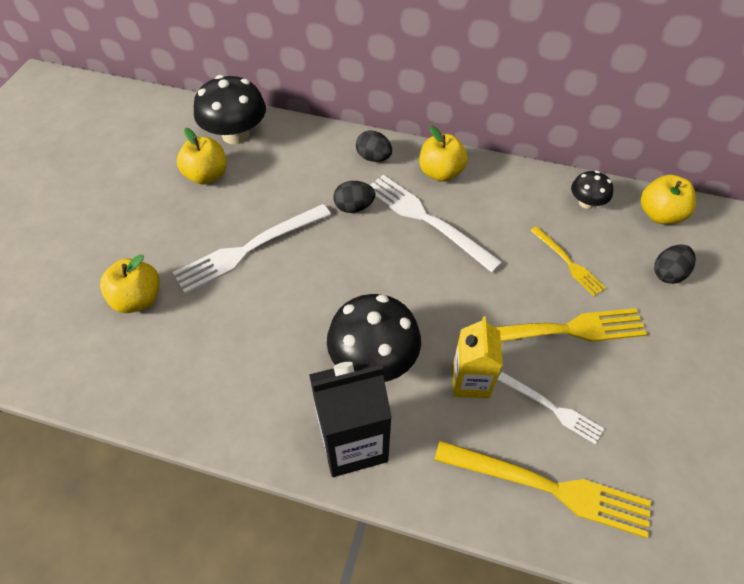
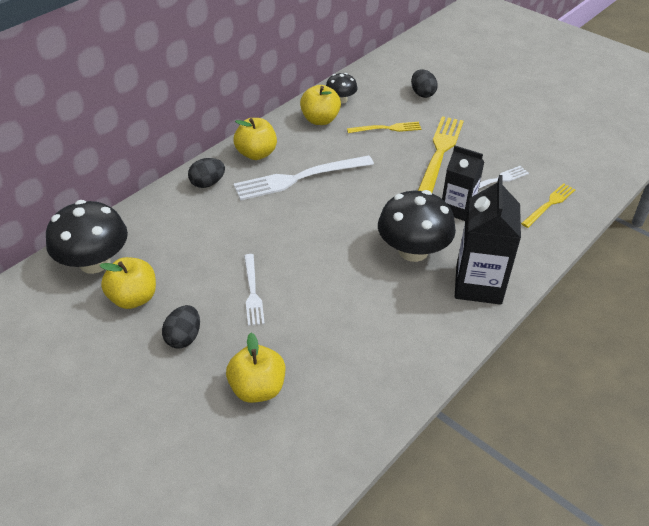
camera: 65 degrees left, 10 degrees down
white fork [173,204,331,294] -> white fork [244,254,265,326], size x0.56
black egg [333,181,375,213] -> black egg moved to [162,305,200,349]
yellow fork [434,440,651,538] -> yellow fork [521,183,576,228], size x0.56
yellow carton [453,317,503,398] -> black carton [442,146,484,221]
yellow apple [641,175,696,224] -> yellow apple moved to [300,85,341,125]

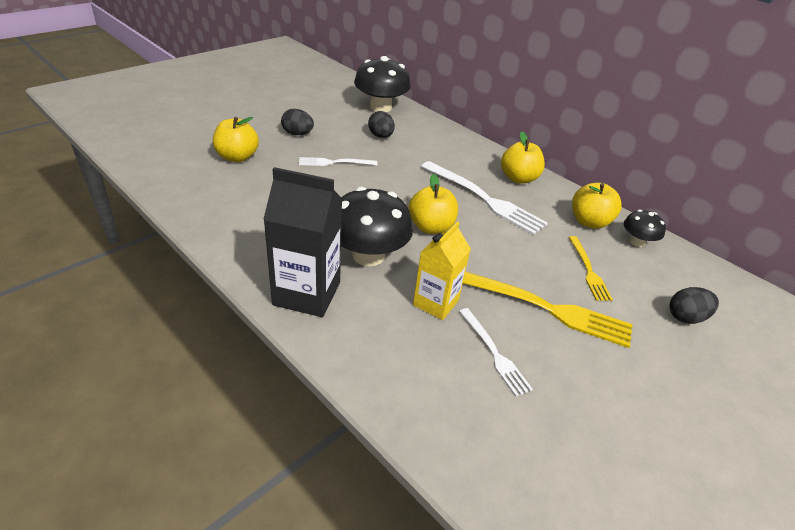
camera: 90 degrees right, 5 degrees down
yellow apple [99,257,156,309] -> yellow apple moved to [409,174,458,234]
black egg [188,158,225,188] -> black egg moved to [368,111,395,138]
white fork [234,155,374,201] -> white fork turned 150 degrees clockwise [421,161,548,235]
black carton [442,146,484,221] -> yellow carton [413,221,471,320]
yellow fork [521,183,576,228] -> none

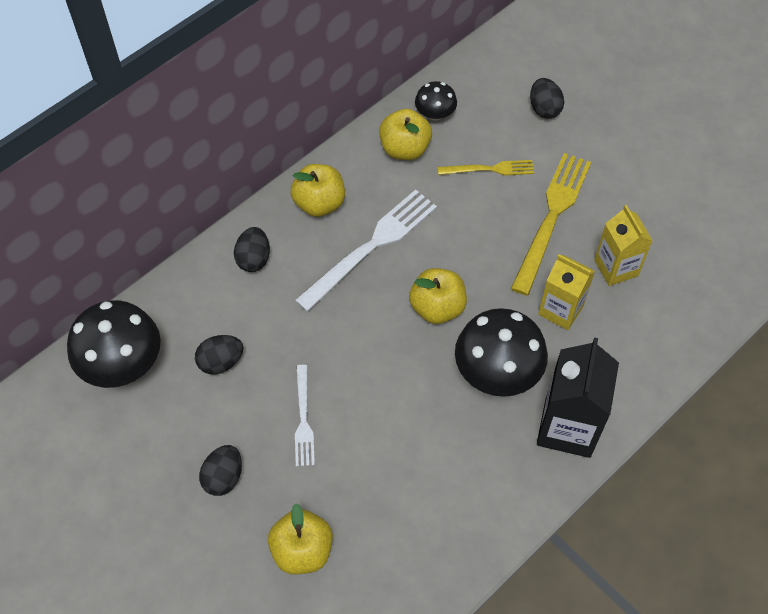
camera: 85 degrees left, 20 degrees up
white fork [459,308,533,396] -> yellow carton [594,205,653,286]
none -> black egg [234,227,270,272]

